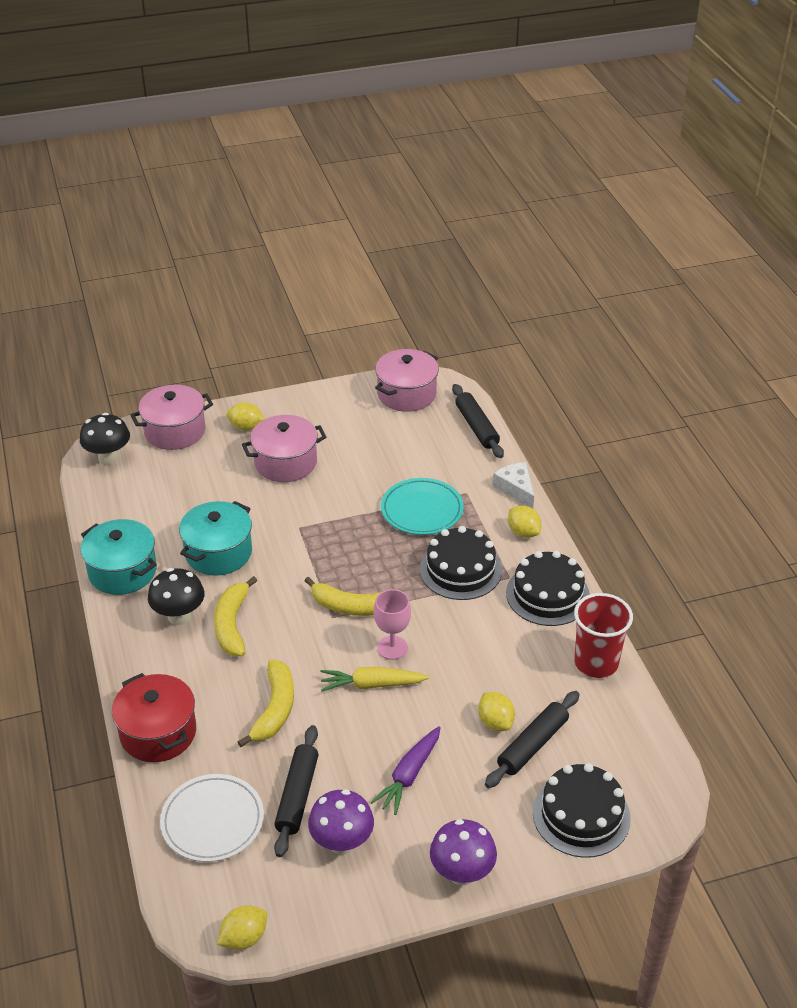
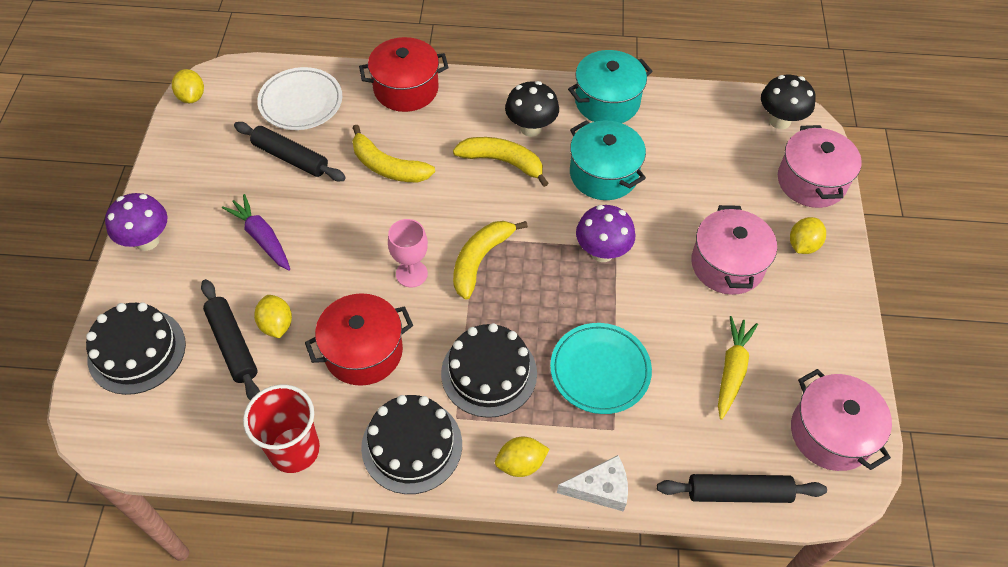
camera: 110 degrees right, 15 degrees up
purple mushroom [308,789,374,855] -> purple mushroom moved to [576,205,635,262]
yellow carrot [321,667,430,691] -> yellow carrot moved to [718,316,758,420]
yellow lemon [478,692,515,731] -> yellow lemon turned 75 degrees clockwise [254,295,292,338]
none -> red pot [305,293,413,386]

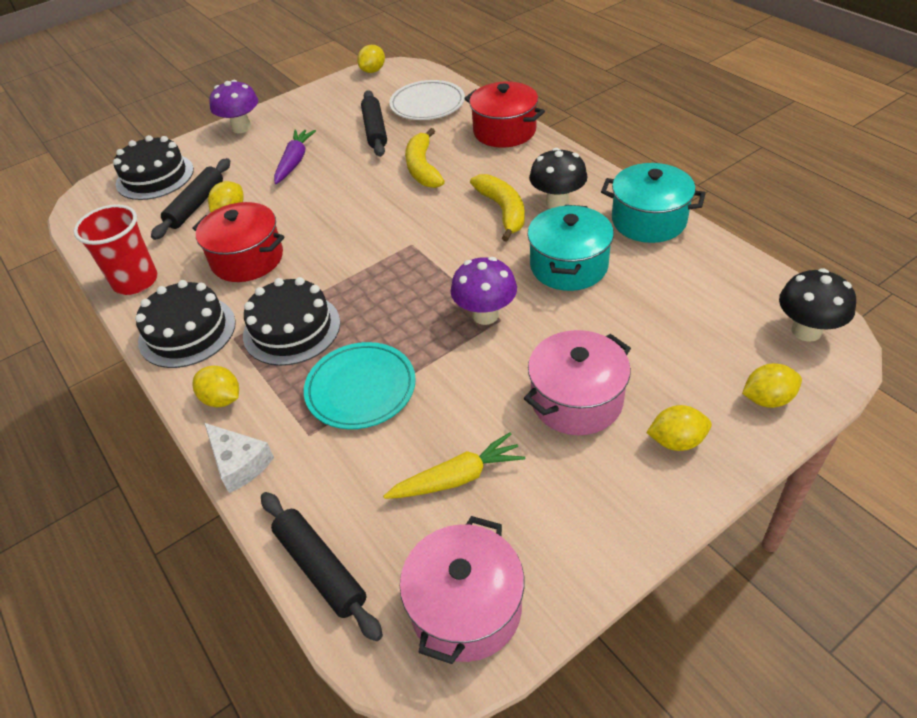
camera: 55 degrees right, 10 degrees down
pink goblet [388,219,428,287] -> none
yellow banana [453,221,528,300] -> none
pink pot [778,125,862,208] -> yellow lemon [742,363,802,408]

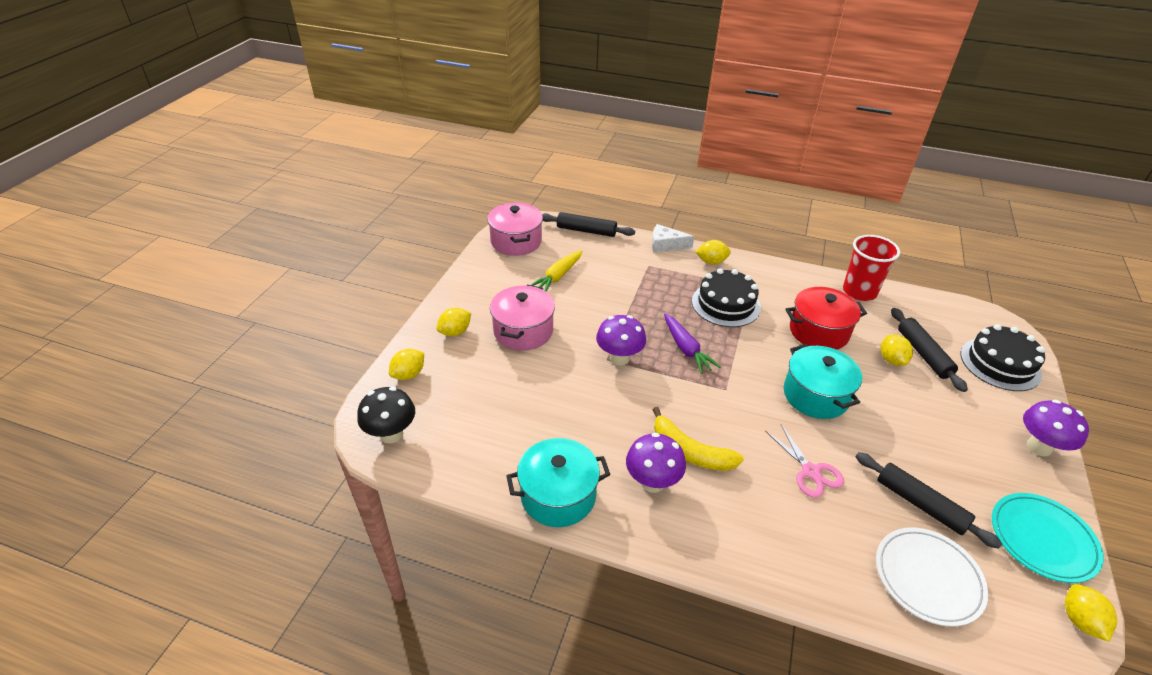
camera: 140 degrees right, 5 degrees down
black cake [135,280,236,368] -> none
purple carrot [274,129,316,184] -> purple carrot moved to [664,314,721,374]
turquoise plate [304,342,416,429] -> turquoise plate moved to [992,493,1104,583]
yellow banana [405,128,445,188] -> pink scissors [765,424,844,498]
red pot [464,82,545,148] -> none
turquoise pot [528,205,614,291] -> turquoise pot moved to [784,344,862,419]
black mushroom [529,148,587,209] -> purple mushroom [626,432,686,493]

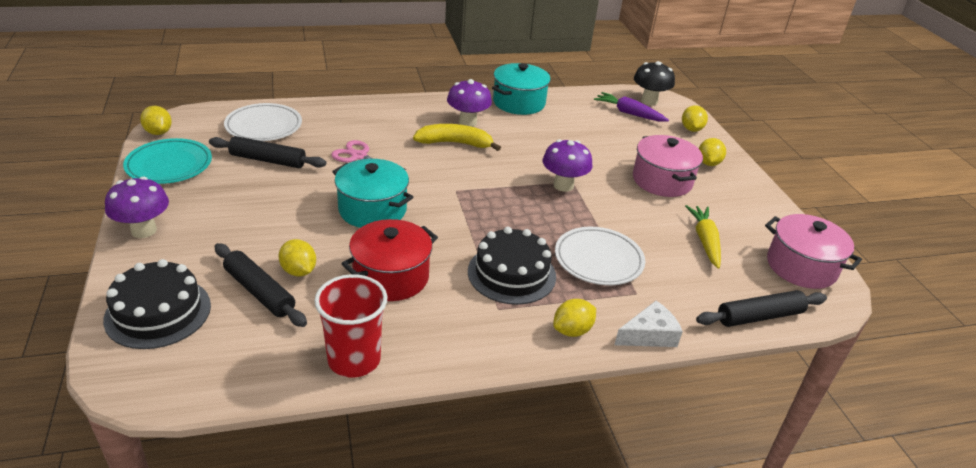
camera: 145 degrees right, 5 degrees down
purple carrot [664,314,721,374] -> purple carrot moved to [594,92,669,122]
none -> white plate [555,227,645,285]

